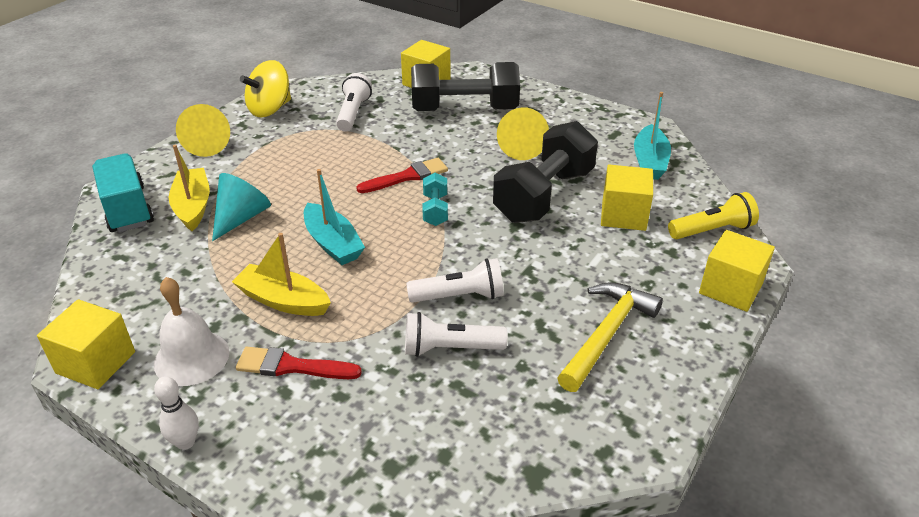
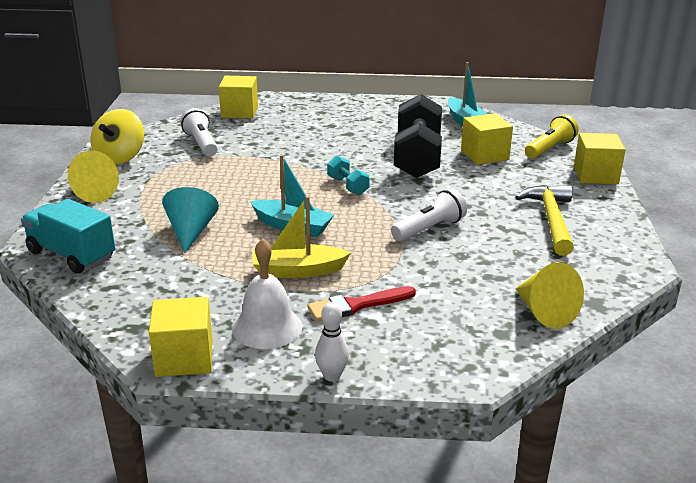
camera: 30 degrees left, 10 degrees down
yellow boat [169,145,210,231] -> none
red brush [356,158,448,193] -> none
white flashlight [405,312,508,357] -> none
black dumbbell [411,62,520,111] -> none
yellow cone [497,107,549,160] -> yellow cone moved to [516,262,584,329]

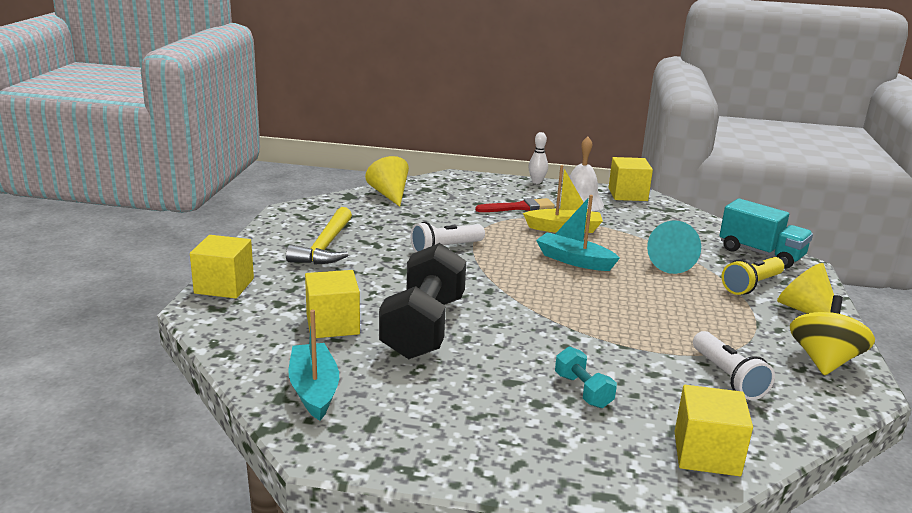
camera: 175 degrees left, 5 degrees down
turquoise dumbbell [327,155,370,195] -> turquoise dumbbell moved to [555,346,617,408]
yellow flashlight [525,115,579,159] -> yellow flashlight moved to [722,257,784,295]

